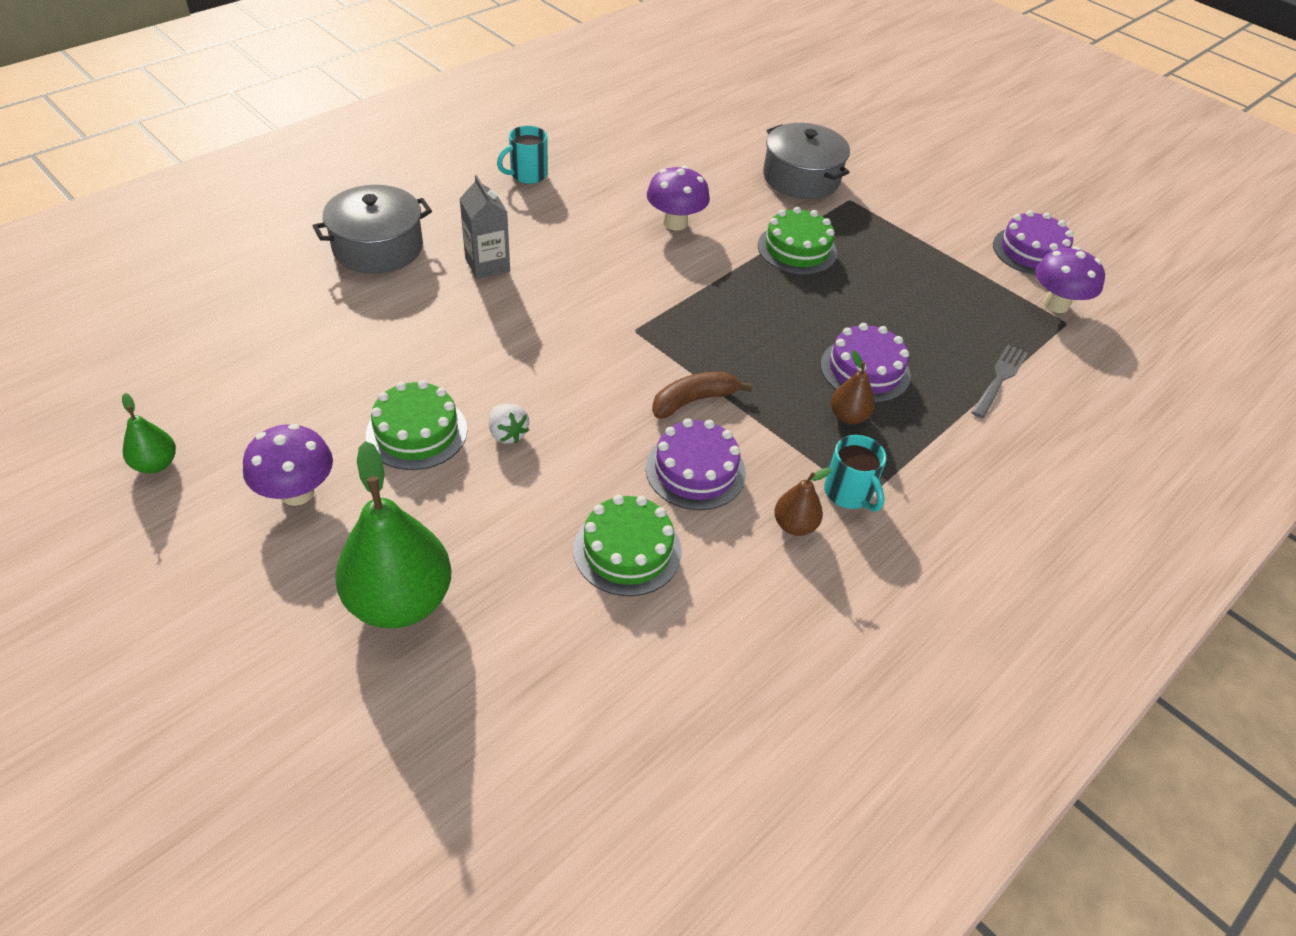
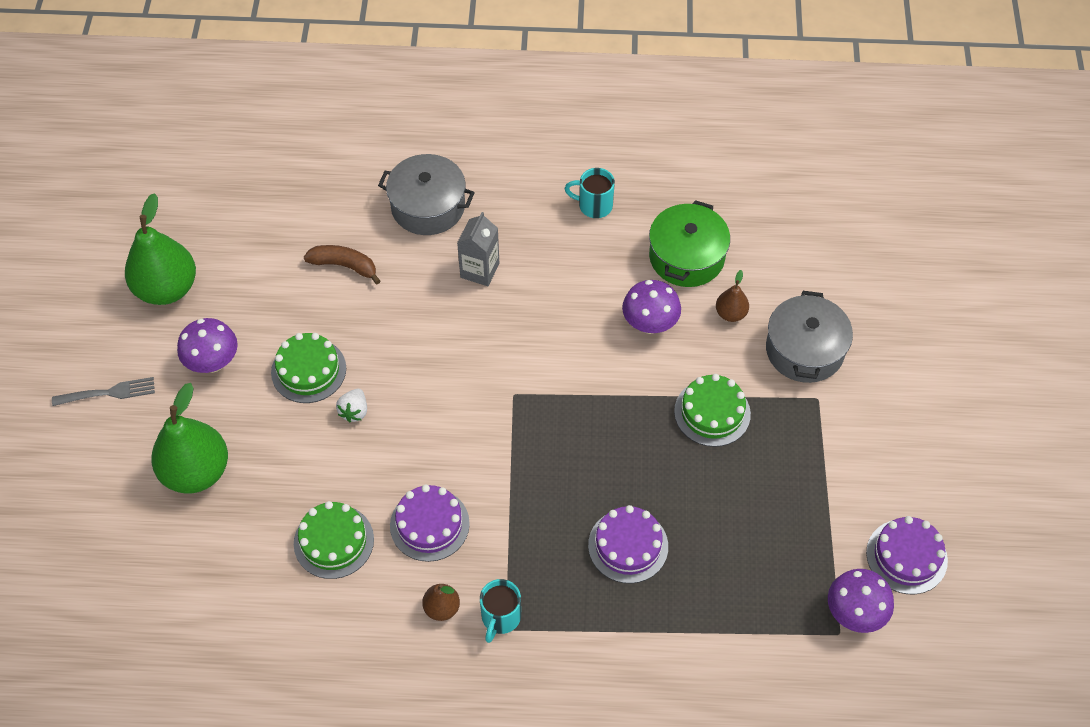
camera: 50 degrees right, 10 degrees up
green pear [122,393,176,473] -> green pear [125,193,196,305], size x2.08
brown banana [652,372,752,419] -> brown banana moved to [304,245,380,284]
brown pear [831,350,875,424] -> brown pear moved to [716,270,749,322]
grey fork [971,344,1028,418] -> grey fork moved to [52,377,155,406]
none -> green pot [649,200,730,287]

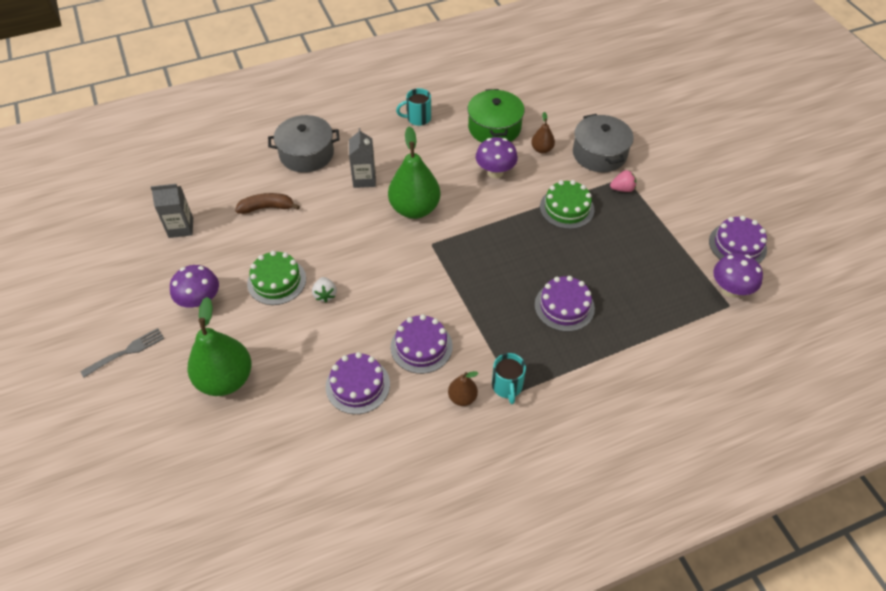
camera: 25 degrees left, 5 degrees down
green pear [125,193,196,305] -> green pear moved to [388,126,441,219]
green cake [294,501,374,579] -> purple cake [326,352,390,414]
none -> grey carton [150,184,193,238]
none -> pink strawberry [610,170,636,192]

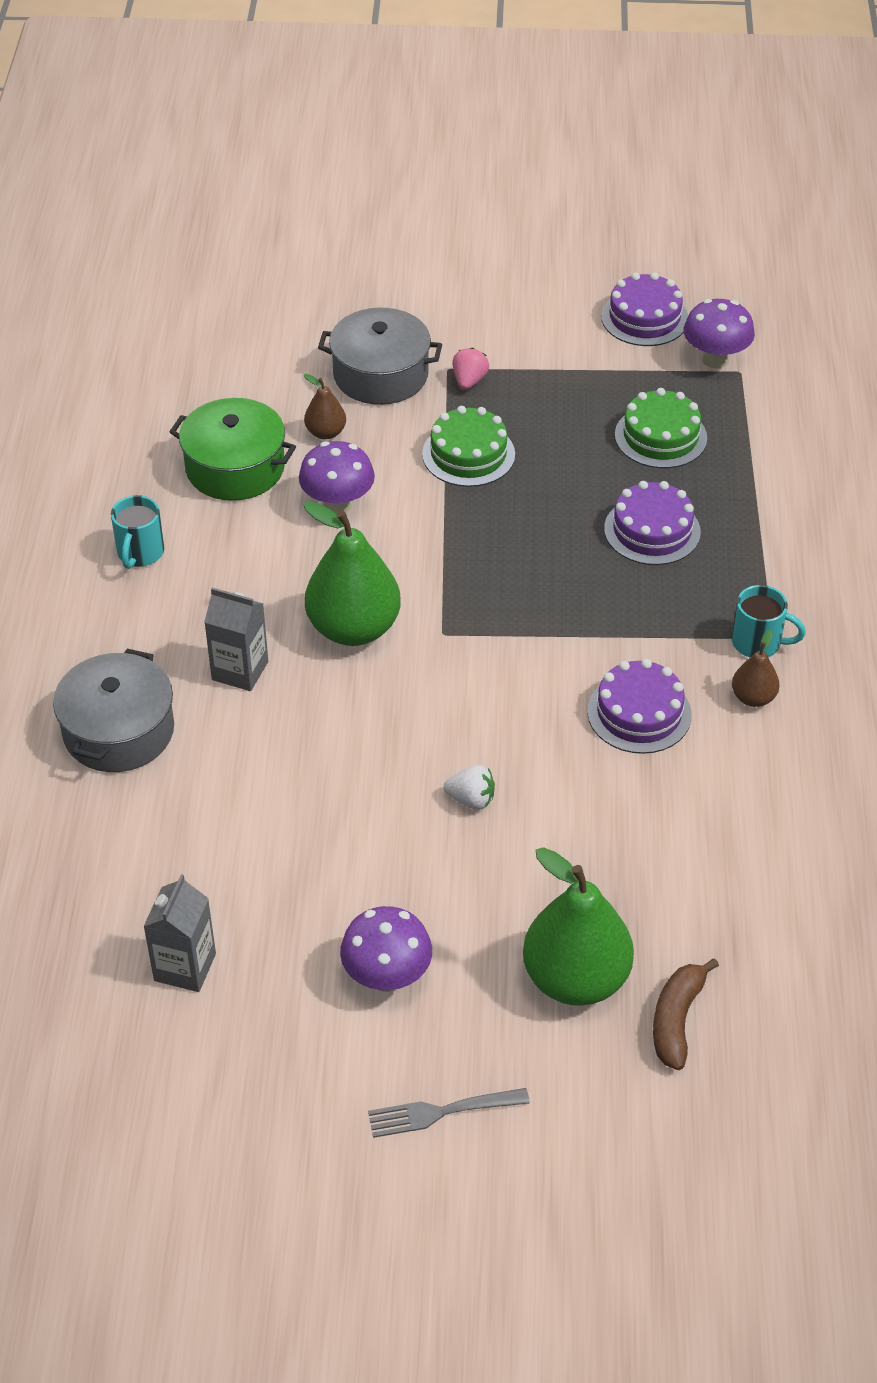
camera: 65 degrees left, 5 degrees down
grey fork [80,328,164,378] -> grey fork turned 90 degrees counterclockwise [368,1088,530,1138]
brown banana [235,193,300,214] -> brown banana moved to [653,958,719,1070]
green cake [247,251,306,305] -> green cake moved to [615,388,707,468]
purple cake [326,352,390,414] -> none

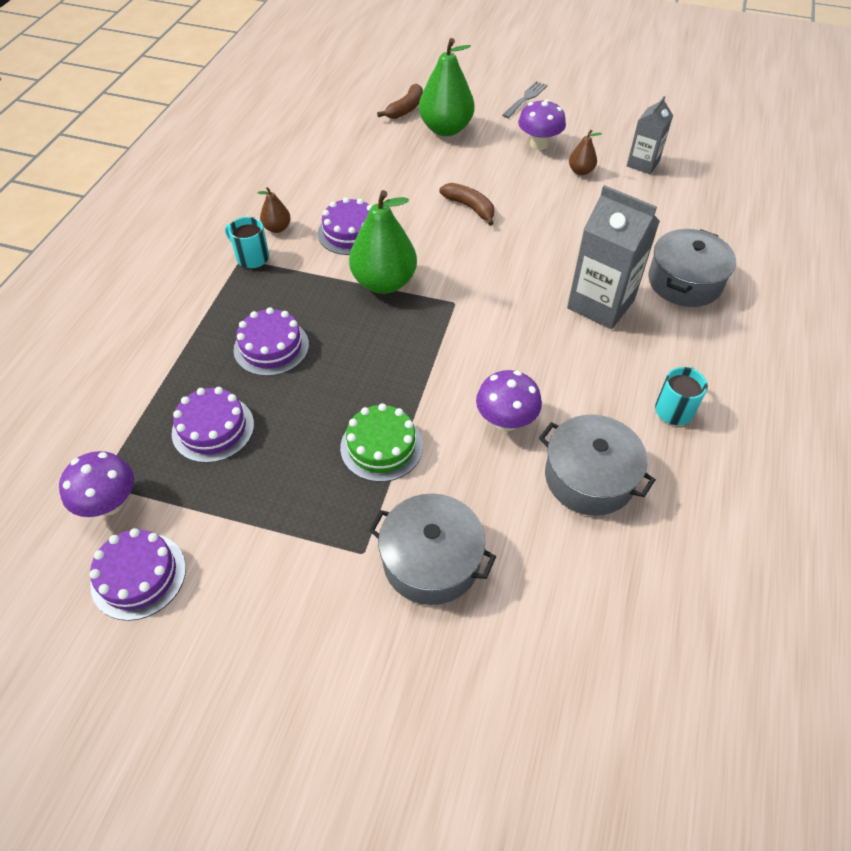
camera: 165 degrees left, 5 degrees up
green pot [170,398,296,501] -> grey pot [539,415,656,516]
grey carton [204,587,268,691] -> grey carton [567,185,660,329], size x1.66
brown pear [304,374,346,439] -> brown pear moved to [569,130,602,175]
green pear [304,501,401,646] -> green pear moved to [349,190,417,294]
grey fork [368,1088,530,1138] -> grey fork turned 60 degrees counterclockwise [502,81,548,118]
white strawberry [443,765,495,810] -> brown banana [440,183,494,226]
pink strawberry [453,348,489,390] -> none
green cake [615,388,707,468] -> purple cake [172,387,254,463]

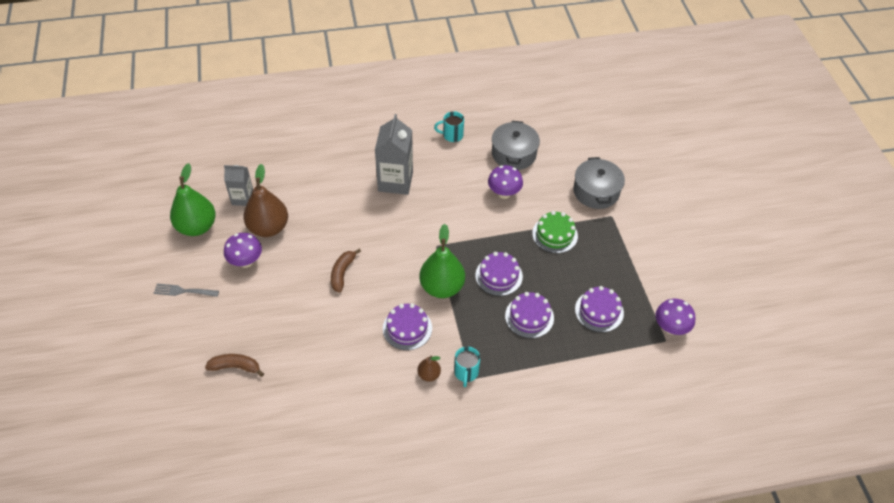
camera: 120 degrees left, 0 degrees up
purple cake [90,528,186,621] -> purple cake moved to [475,252,523,296]
green pear [419,38,474,136] -> green pear moved to [170,163,216,236]
brown pear [569,130,602,175] -> brown pear [243,164,288,237], size x2.08
grey pot [648,229,736,307] -> none

